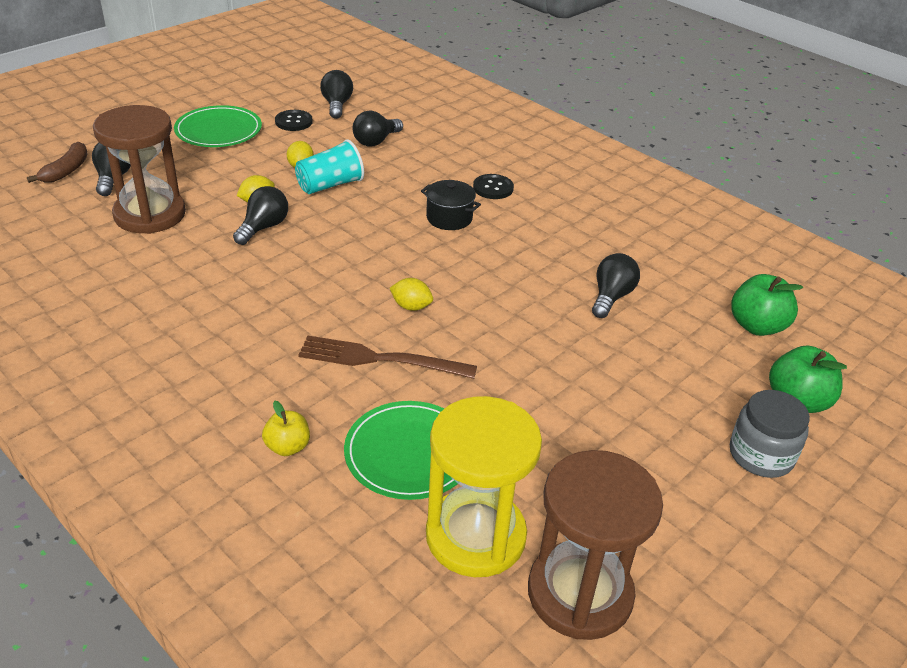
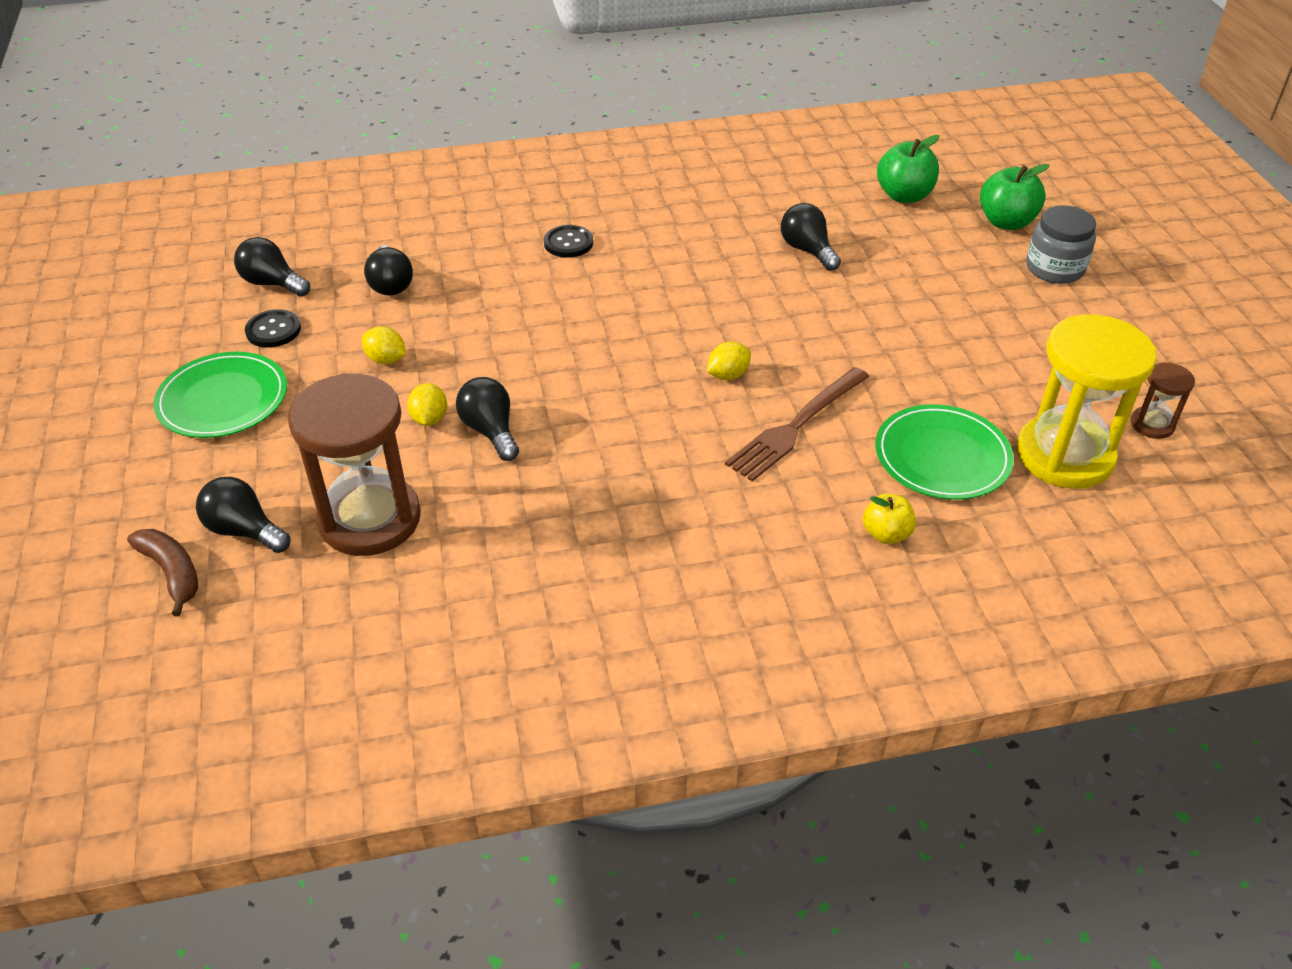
camera: 55 degrees left, 5 degrees up
turquoise cup [295,139,364,194] -> none
black pot [421,180,481,230] -> none
brown hourglass [528,450,663,640] -> brown hourglass [1130,362,1195,439], size x0.46

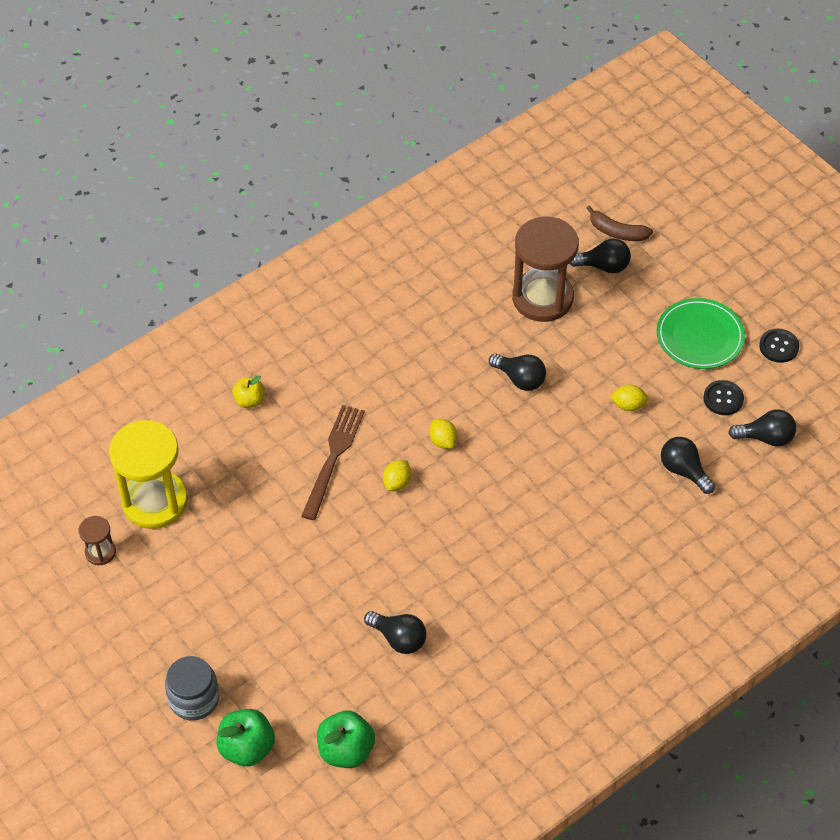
camera: 155 degrees right, 10 degrees up
yellow lemon [407,383,447,426] -> yellow lemon moved to [429,419,457,449]
black button [544,225,593,258] -> black button moved to [759,328,799,363]
green plate [875,404,1014,500] -> none

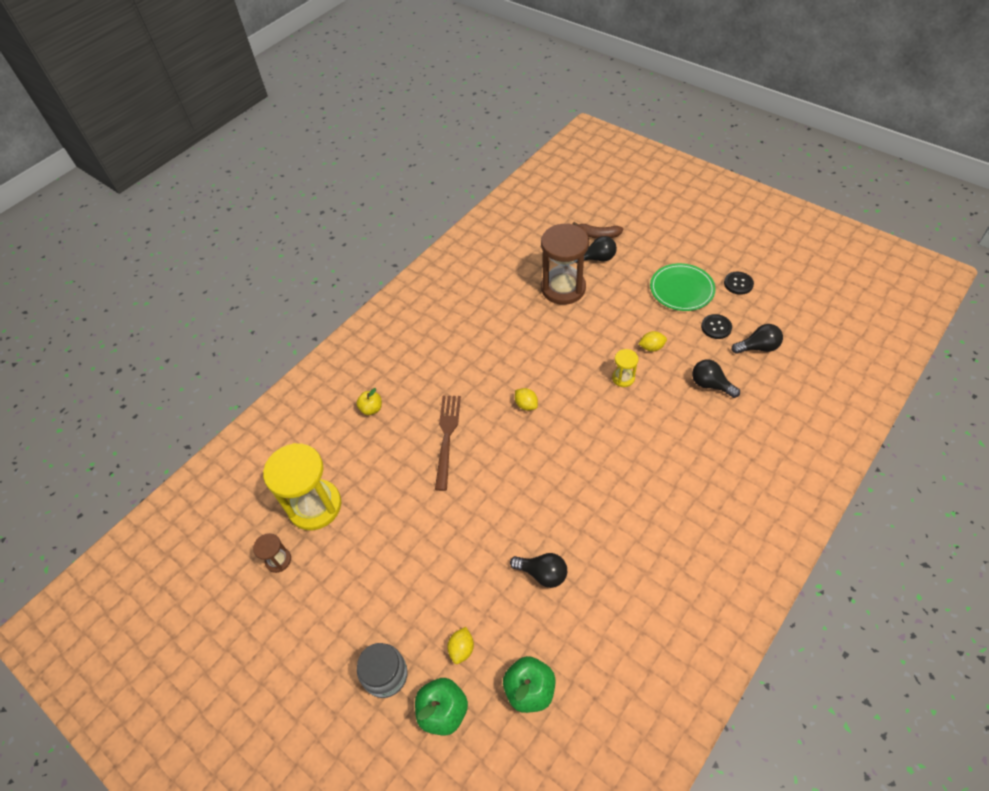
camera: 10 degrees left, 0 degrees up
yellow lemon [383,460,411,491] -> yellow lemon moved to [447,627,474,664]
black light bulb [489,353,546,391] -> none
none -> yellow hourglass [612,349,639,387]

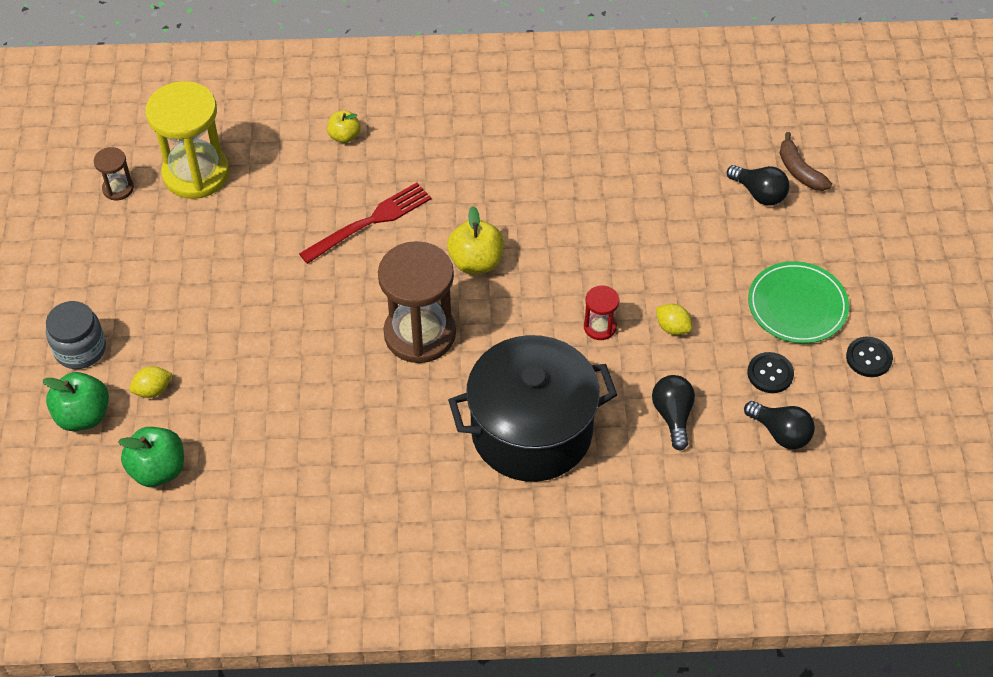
camera: 45 degrees right, 0 degrees up
brown fork [435,396,461,491] -> red fork [299,183,431,264]
black light bulb [510,553,567,588] -> none
yellow lemon [515,388,538,411] -> yellow apple [447,206,504,274]
brown hourglass [541,223,589,305] -> brown hourglass moved to [378,241,456,363]
yellow hourglass [612,349,639,387] -> red hourglass [584,286,619,340]
none -> black pot [448,335,617,482]

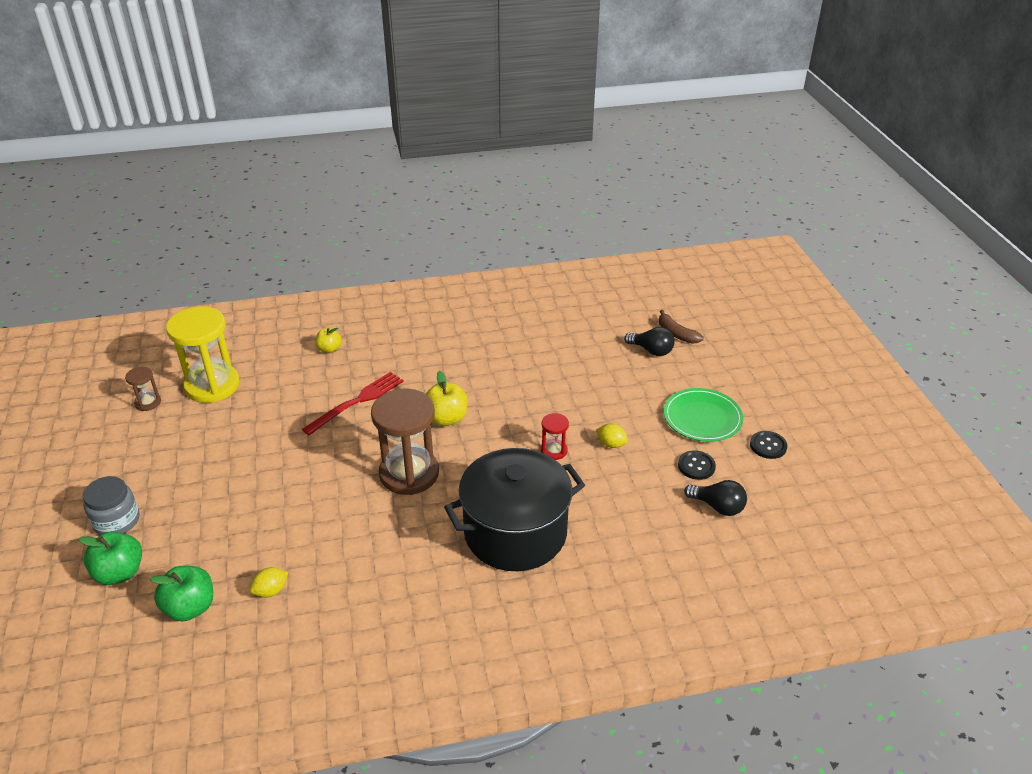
camera: 10 degrees left, 15 degrees down
yellow lemon [129,366,172,398] -> yellow lemon moved to [250,567,288,597]
black light bulb [652,375,695,451] -> none

